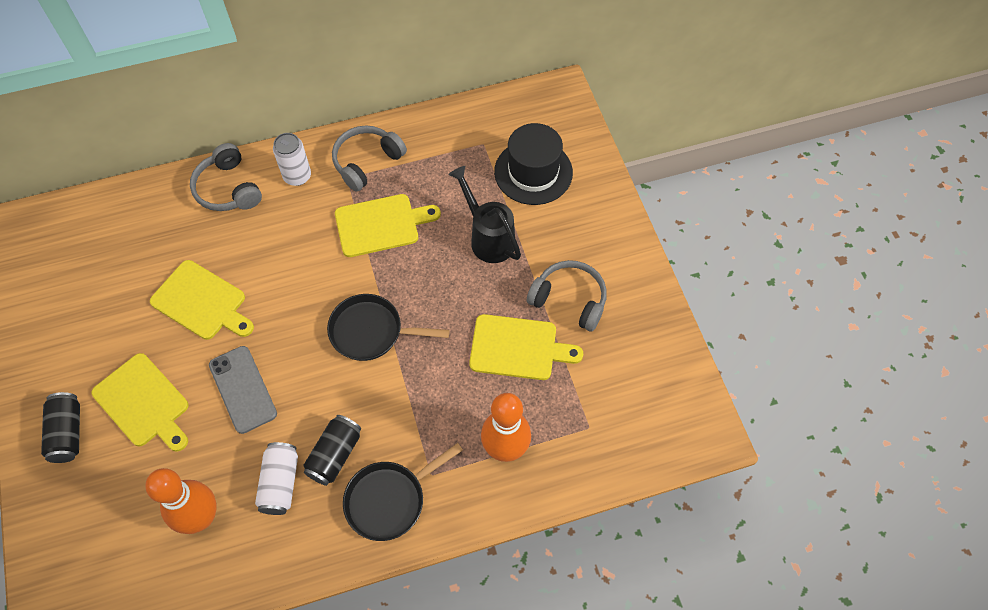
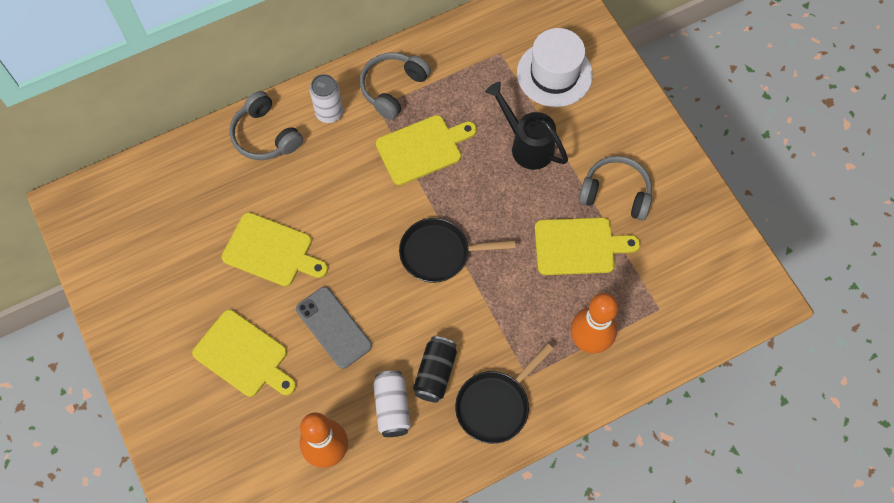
camera: 10 degrees left, 5 degrees up
black can [41,392,80,463] -> none
black hat [494,123,573,205] -> white hat [517,28,593,107]

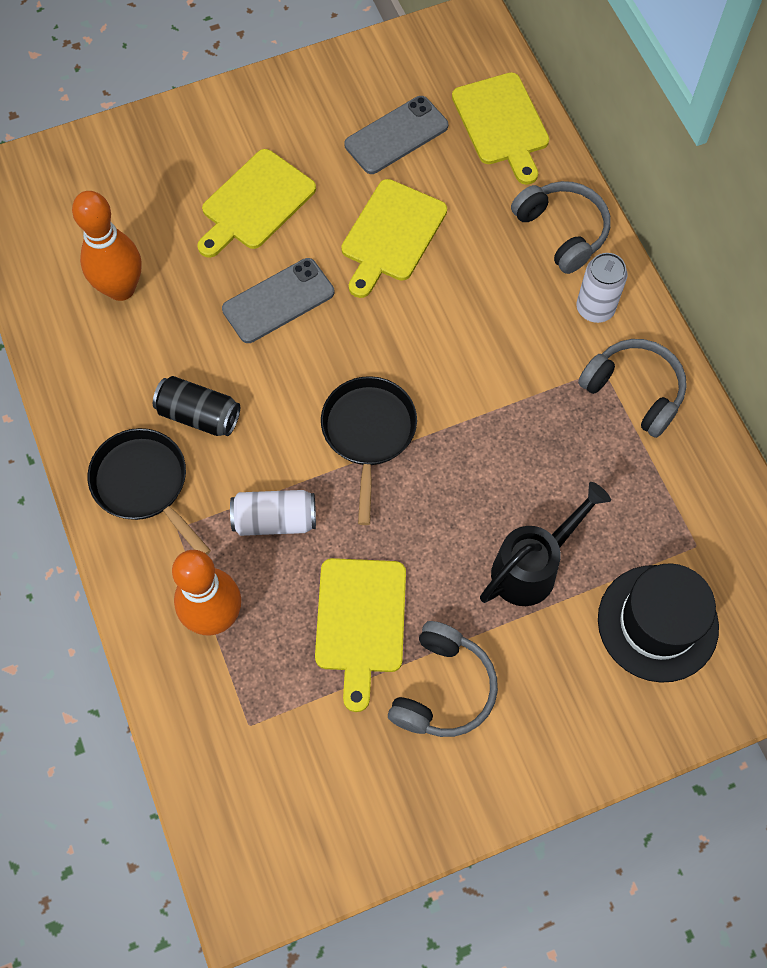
camera: 95 degrees right, 0 degrees up
grey headphones [230,91,303,160] -> grey headphones turned 90 degrees clockwise [511,181,610,274]
white can [373,371,410,437] -> white can moved to [230,490,316,536]
yellow cutting board [376,115,477,185] -> yellow cutting board moved to [452,72,549,185]
white hat [517,28,593,107] -> black hat [598,563,719,683]
none -> grey phone [344,96,448,174]

